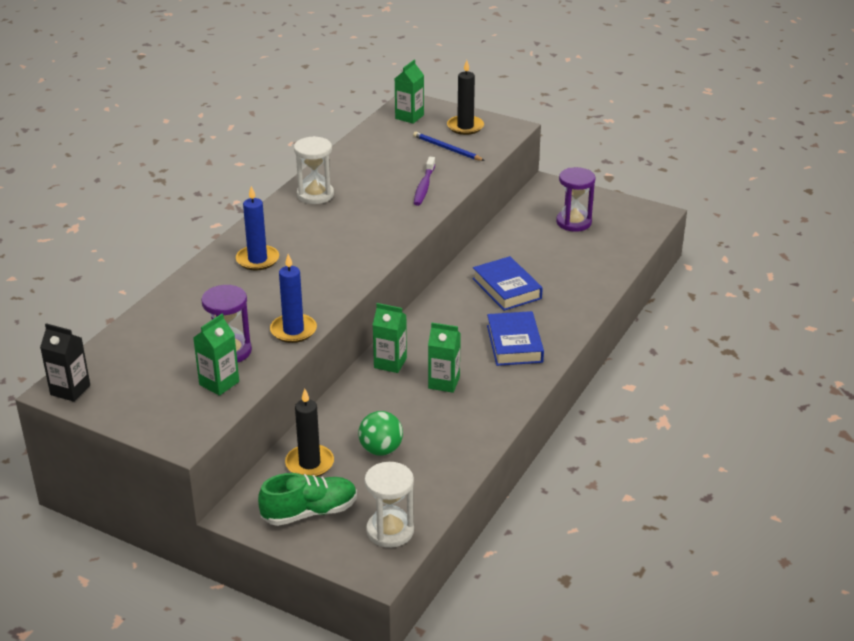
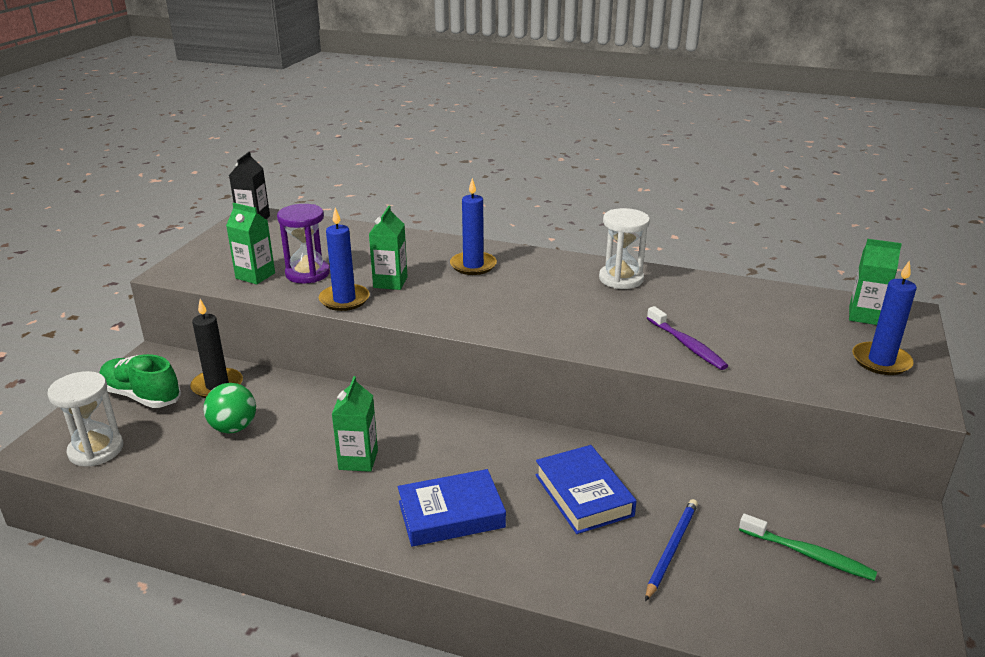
camera: 80 degrees right, 5 degrees down
green shoe [258,473,357,526] -> green shoe turned 150 degrees clockwise [100,354,181,408]
green carton [373,303,407,373] -> green carton moved to [369,206,408,290]
blue pencil [413,132,485,161] -> blue pencil moved to [645,499,698,601]
purple toothbrush [414,157,435,206] -> purple toothbrush turned 120 degrees counterclockwise [647,306,728,370]
black candle [447,60,484,135] -> blue candle [852,260,917,375]
blue book [472,256,543,311] -> blue book turned 75 degrees counterclockwise [535,445,637,534]
purple hourglass [556,167,596,232] -> green toothbrush [739,514,877,581]

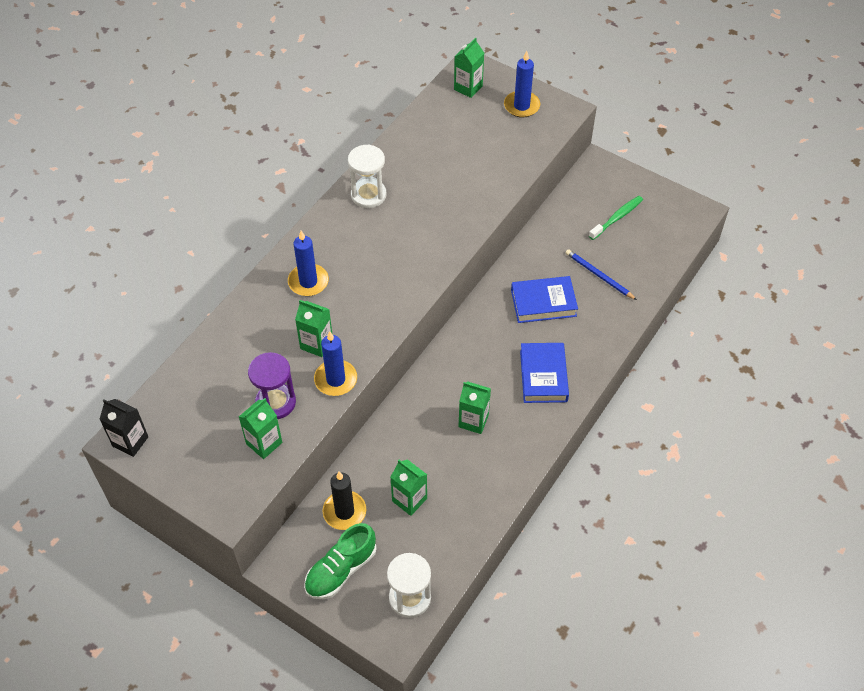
camera: 75 degrees left, 25 degrees up
green ball [204,383,256,433] -> green carton [391,459,427,516]
purple toothbrush [647,306,728,370] -> none

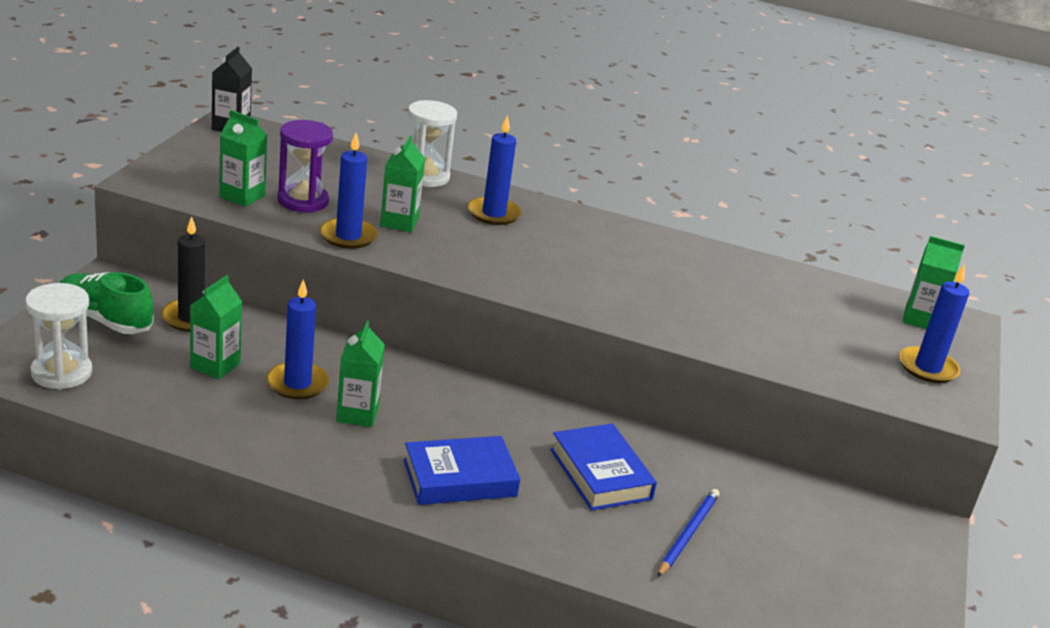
camera: 70 degrees right, 25 degrees down
white hourglass [348,145,386,208] -> white hourglass moved to [408,100,457,187]
green toothbrush [589,196,643,240] -> none
none -> blue candle [267,279,329,399]

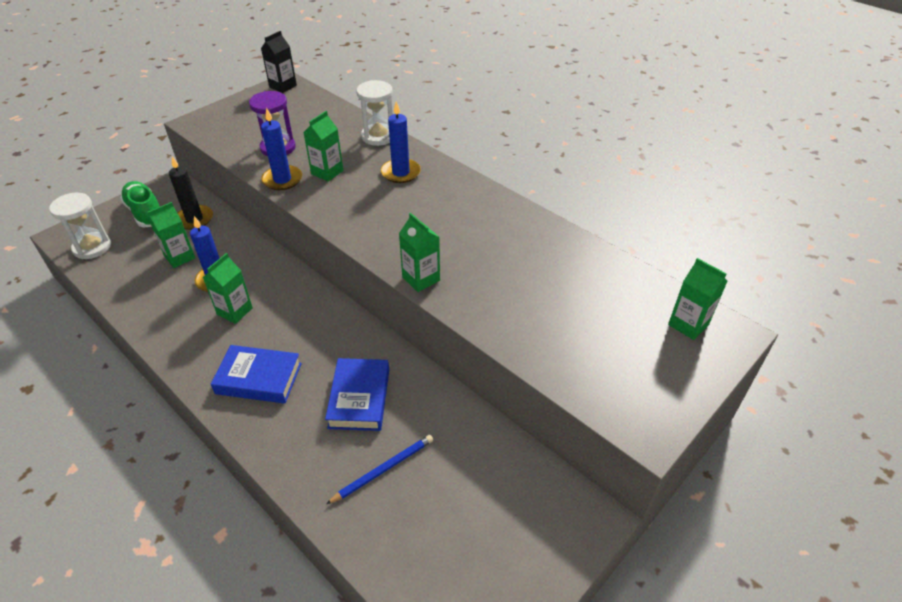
camera: 30 degrees right, 15 degrees up
green carton [219,110,267,207] -> green carton moved to [399,213,440,292]
blue candle [899,264,969,383] -> none

